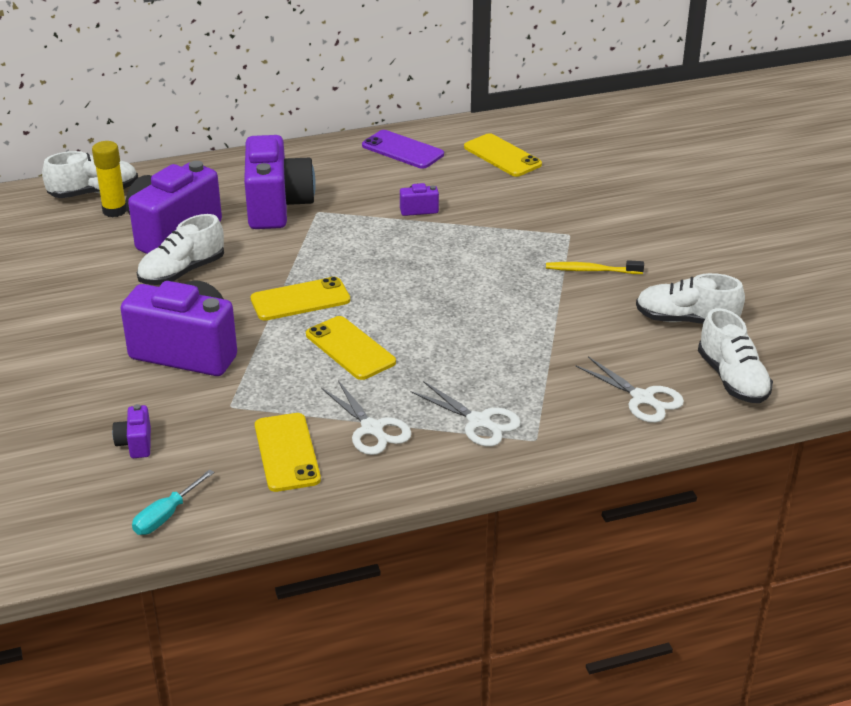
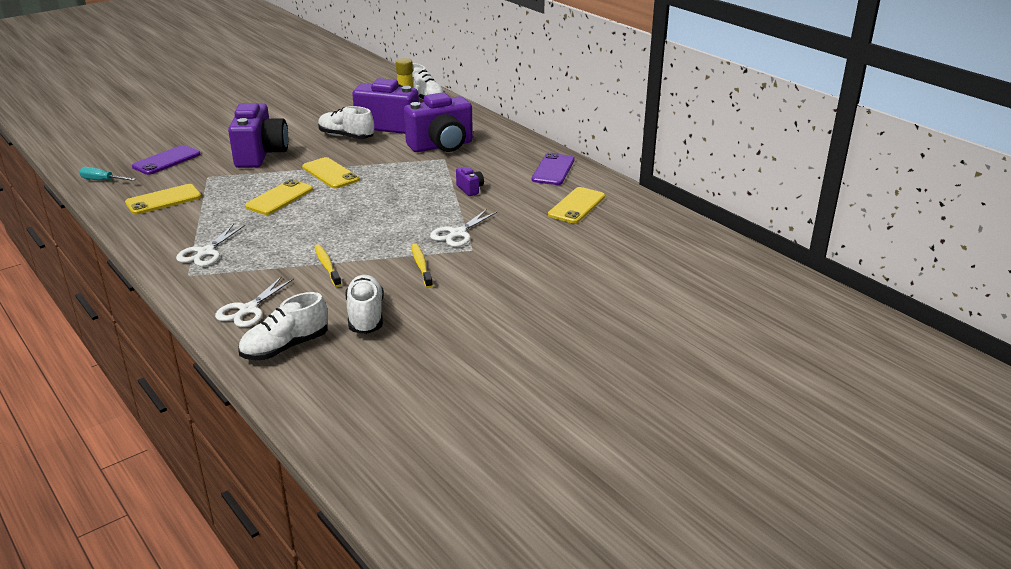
camera: 70 degrees right, 5 degrees down
purple camera [112,404,151,458] -> purple phone [132,145,201,175]
white scissors [321,380,412,455] -> white scissors moved to [430,209,497,247]
none -> yellow toothbrush [314,244,342,287]

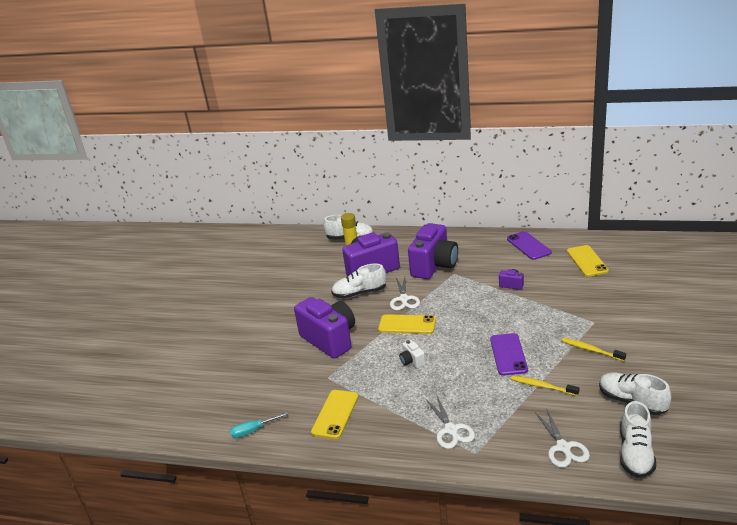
camera: 35 degrees left, 0 degrees up
purple phone [132,145,201,175] -> purple phone moved to [490,333,528,376]
yellow phone [245,179,313,215] -> white camera [399,340,425,369]
white scissors [430,209,497,247] -> white scissors moved to [390,277,420,310]

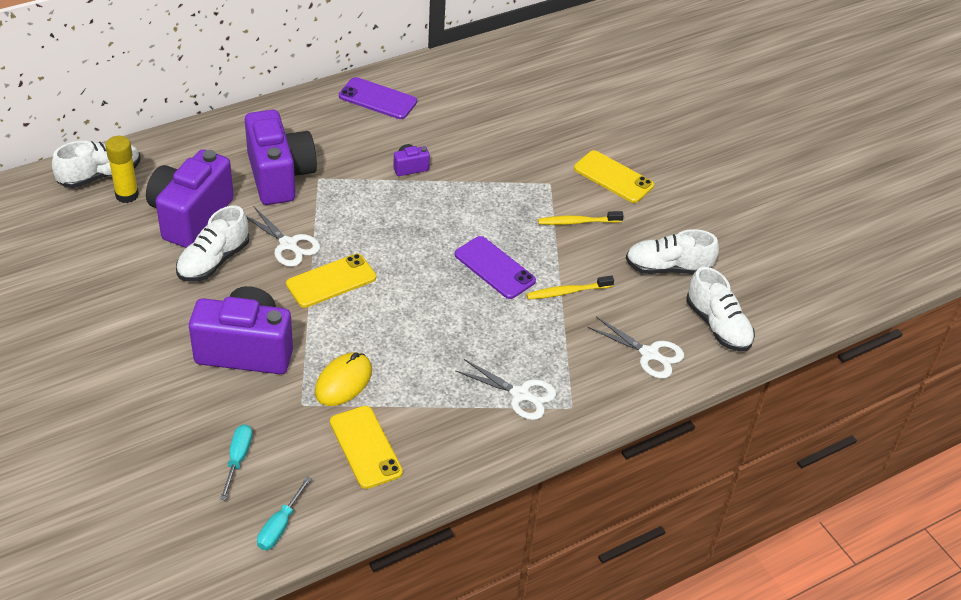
camera: 50 degrees left, 15 degrees up
white camera [399,340,425,369] -> none
yellow phone [567,245,609,277] -> yellow phone moved to [574,150,654,203]
none -> turquoise screwdriver [220,424,252,500]
none -> yellow mouse [315,352,372,406]

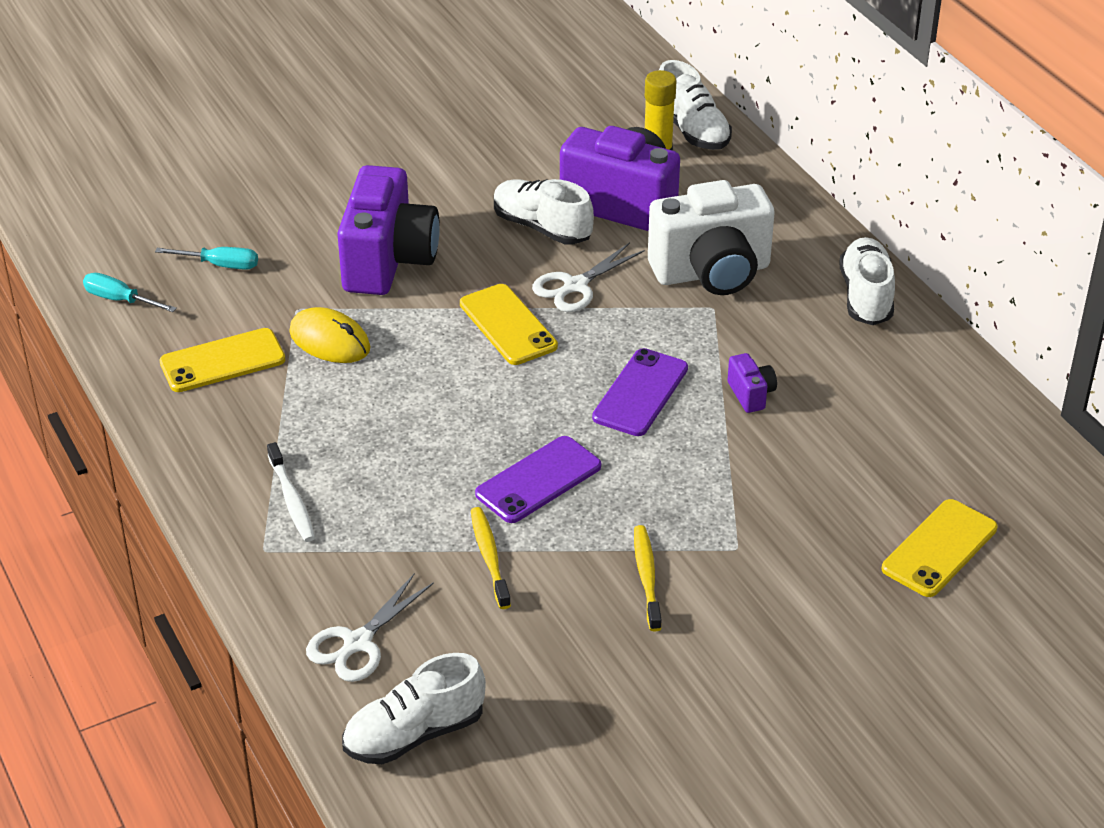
camera: 95 degrees right, 5 degrees down
purple camera [245,110,317,205] -> white camera [648,180,775,295]
purple phone [339,77,417,119] -> purple phone moved to [592,348,688,436]
white scissors [455,359,556,420] -> white toothbrush [267,442,315,542]
yellow phone [574,150,654,203] -> yellow phone moved to [882,499,998,597]
white shoe [626,229,719,274] -> white shoe moved to [840,237,895,325]

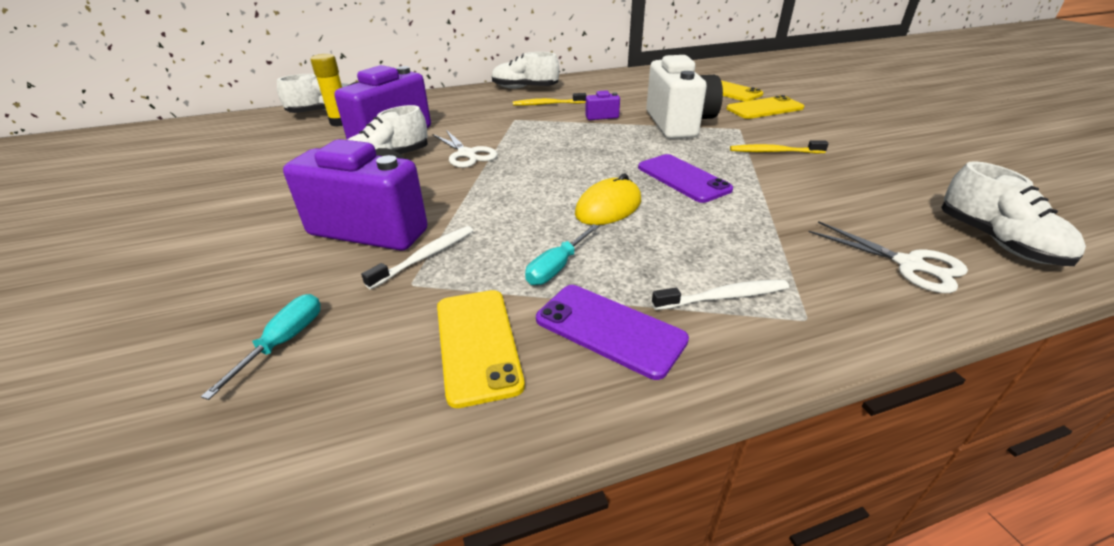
camera: 80 degrees left, 5 degrees down
turquoise screwdriver [83,273,177,312] -> turquoise screwdriver moved to [525,224,599,285]
yellow mouse [289,307,370,363] -> yellow mouse moved to [575,174,641,225]
yellow phone [460,284,558,365] -> yellow phone moved to [726,95,804,119]
yellow toothbrush [471,507,511,609] -> yellow toothbrush moved to [513,93,586,106]
purple phone [592,348,688,436] -> purple phone moved to [536,285,689,380]
white camera [648,180,775,295] -> white camera moved to [646,55,723,139]
none -> white toothbrush [361,226,473,289]

